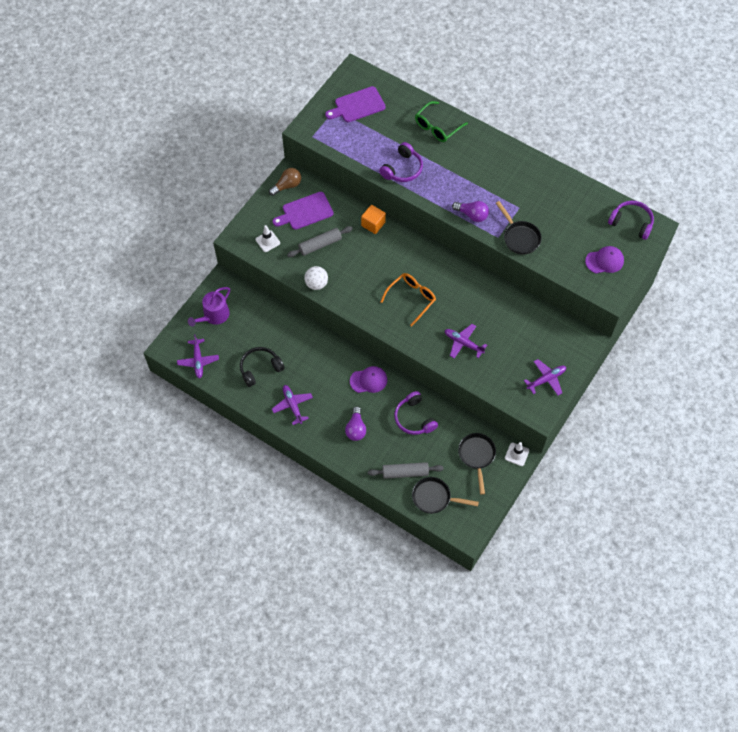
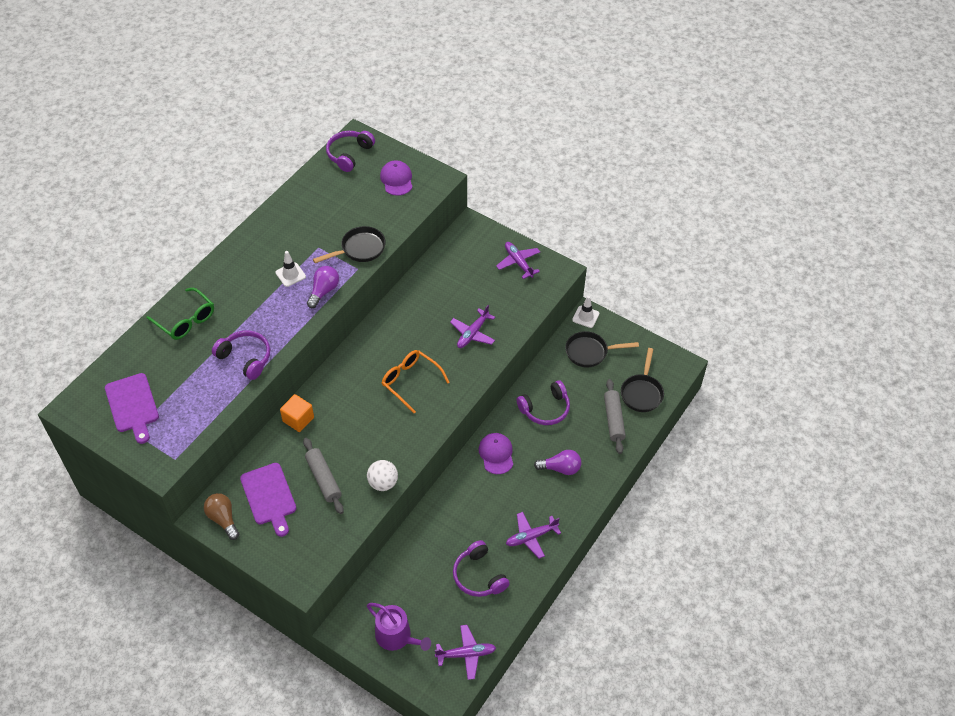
camera: 90 degrees left, 10 degrees down
black headphones [240,347,285,387] -> purple headphones [453,540,510,597]
white traffic cone [256,225,280,252] -> white traffic cone moved to [275,251,306,287]

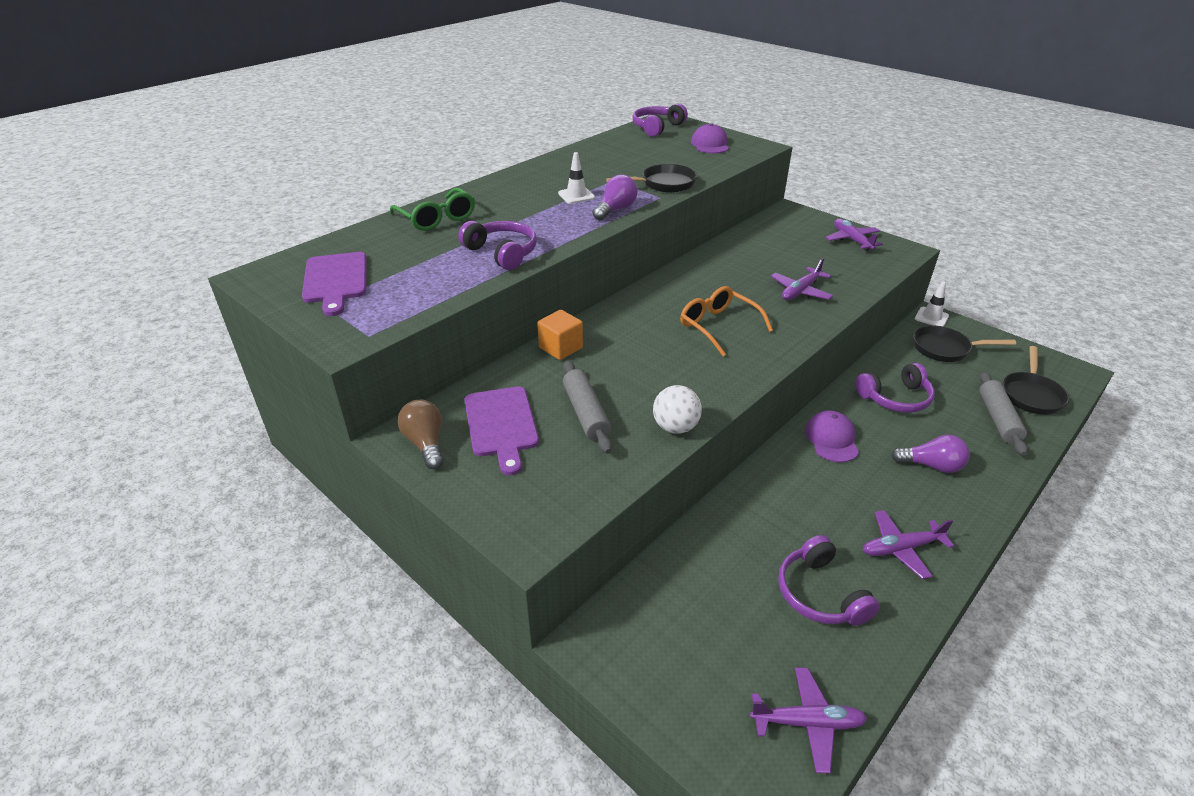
camera: 10 degrees right, 15 degrees down
purple watering can [367,603,431,651] -> none

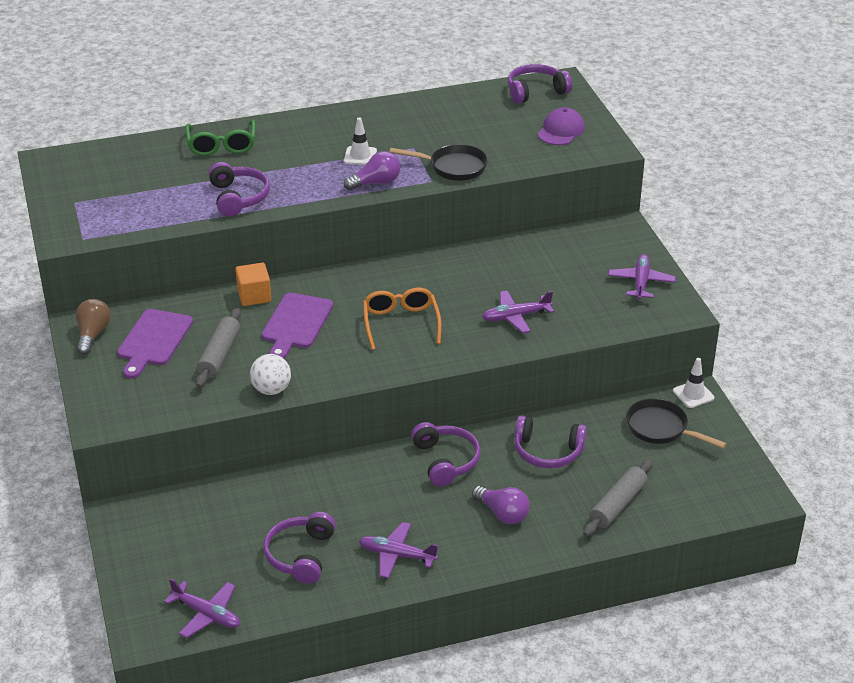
camera: 30 degrees right, 0 degrees up
purple cutting board [302,252,367,316] -> purple cutting board moved to [262,293,333,359]
purple cap [805,411,859,463] -> purple headphones [411,422,481,486]
black pan [1002,346,1069,415] -> none

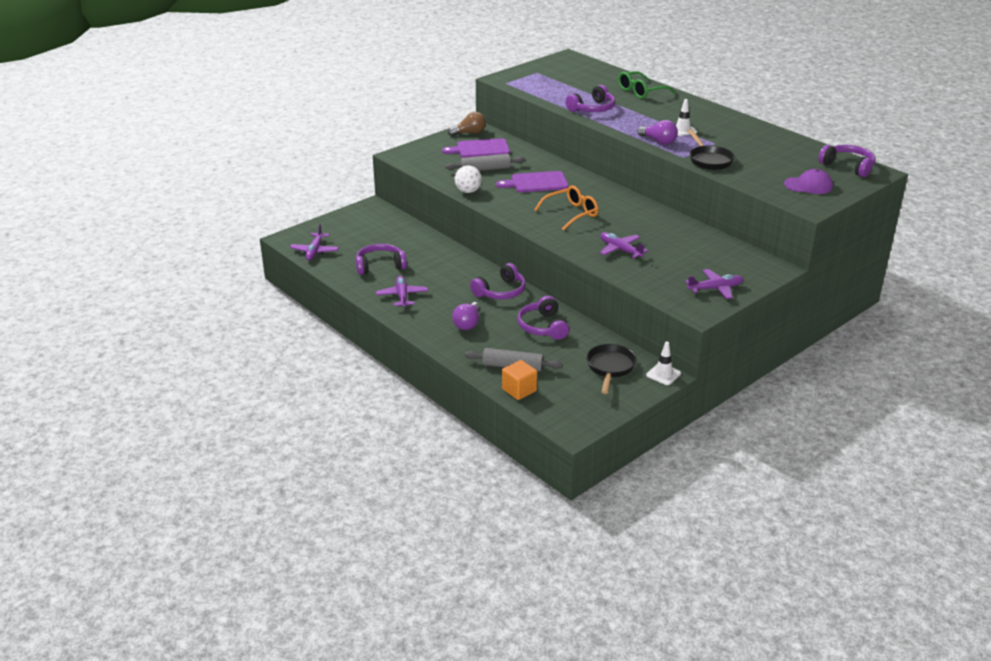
camera: 65 degrees right, 5 degrees down
orange cube [235,263,271,306] -> orange cube moved to [502,360,537,400]

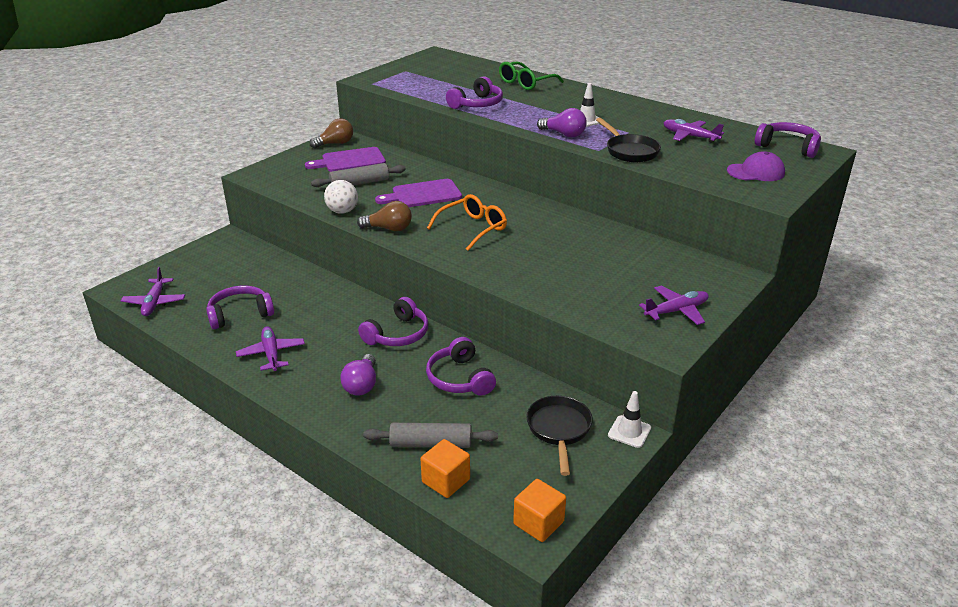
camera: 10 degrees left, 0 degrees up
purple plane [599,232,649,259] -> purple plane moved to [664,119,724,143]
none -> brown light bulb [357,201,412,231]
none -> orange cube [513,479,566,542]

